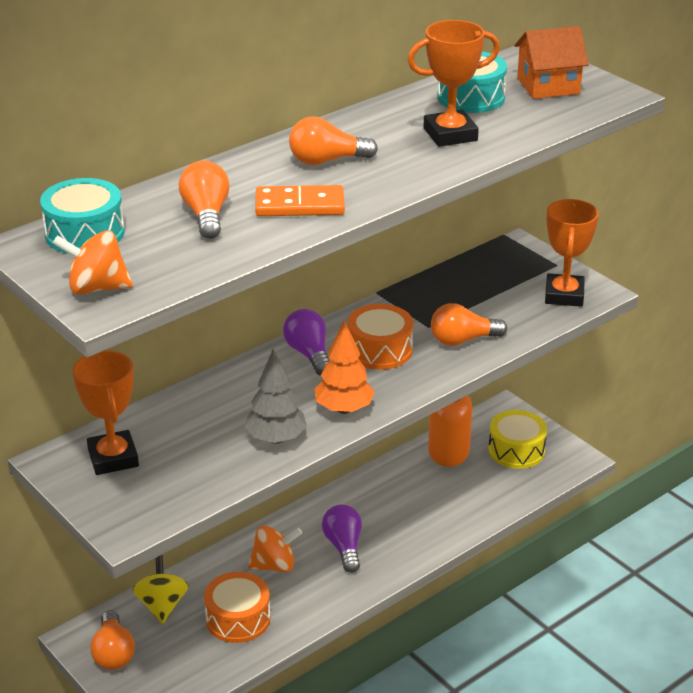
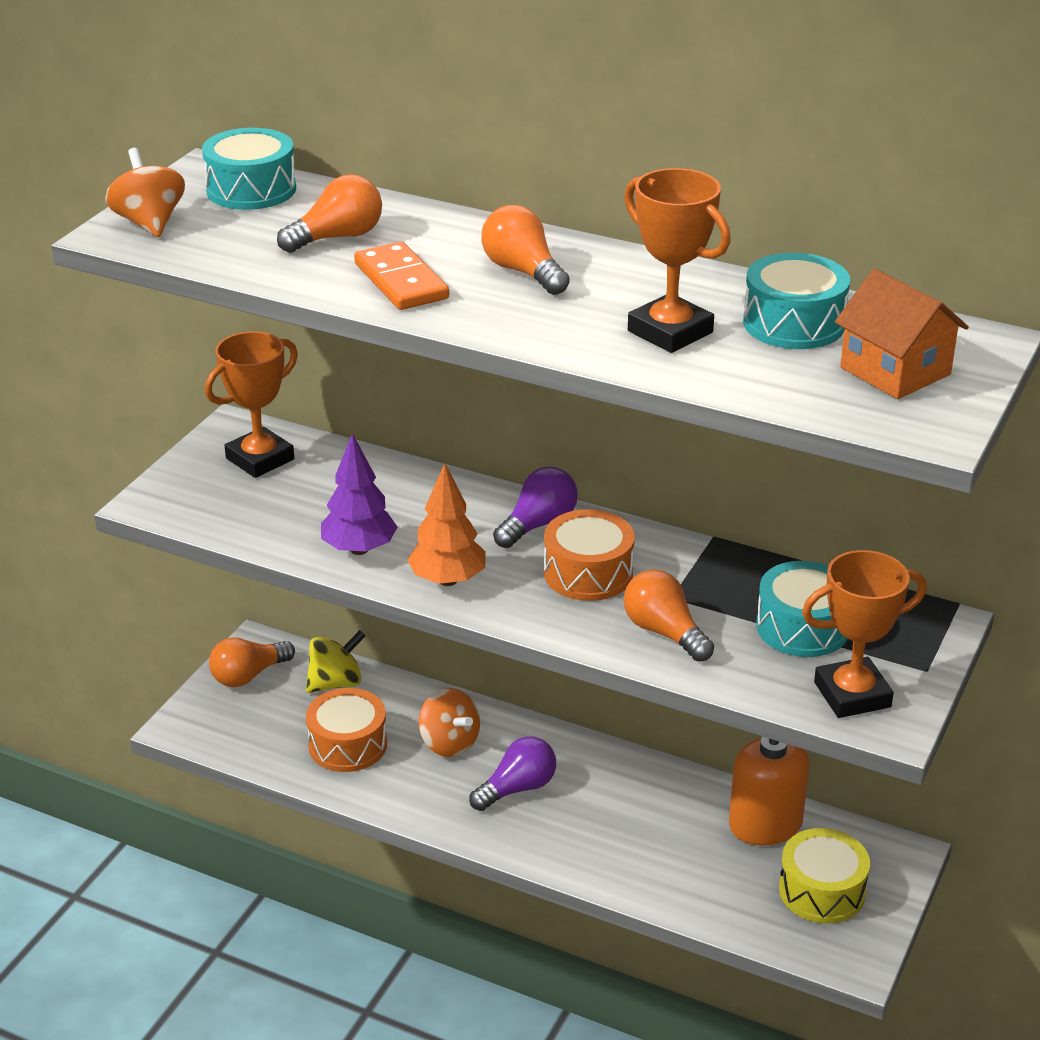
camera: 65 degrees right, 0 degrees up
grey tree [244,349,307,444] -> purple tree [321,433,397,555]
none -> turquoise drum [756,561,848,657]

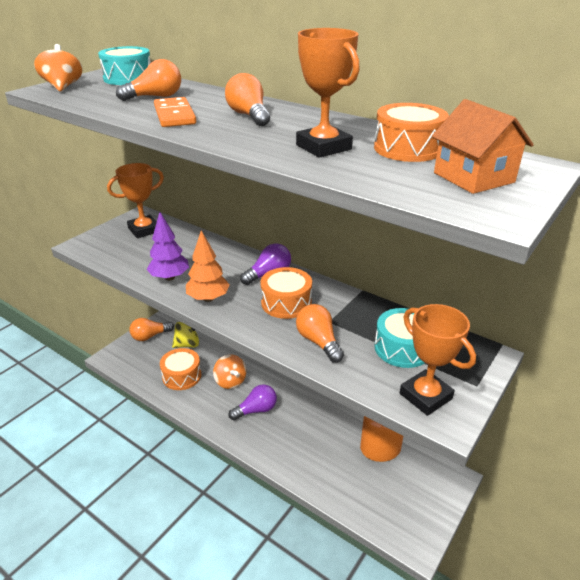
camera: 10 degrees right, 0 degrees up
turquoise drum [743,253,850,349] -> orange drum [374,103,449,162]
yellow drum [779,828,870,923] -> none
orange trophy [802,550,927,718] -> orange trophy turned 60 degrees clockwise [400,304,476,416]

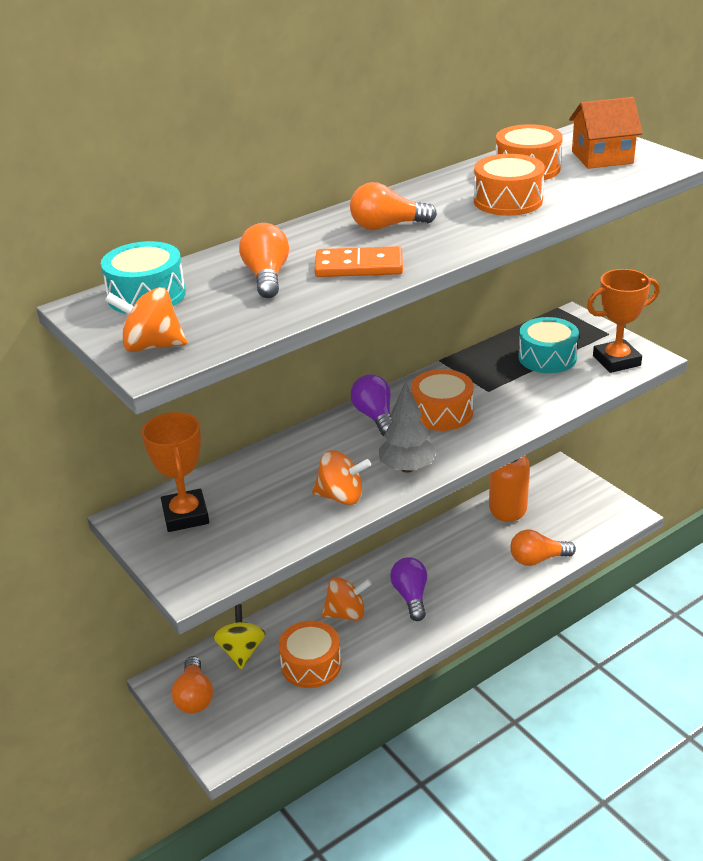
camera: 70 degrees left, 0 degrees up
purple tree [146,212,189,281] -> orange spinning top [312,450,371,505]
orange tree [186,230,230,302] -> grey tree [379,381,437,473]
orange trophy [296,28,360,158] -> orange drum [474,154,545,216]
orange light bulb [296,304,344,363] -> orange light bulb moved to [510,530,576,566]

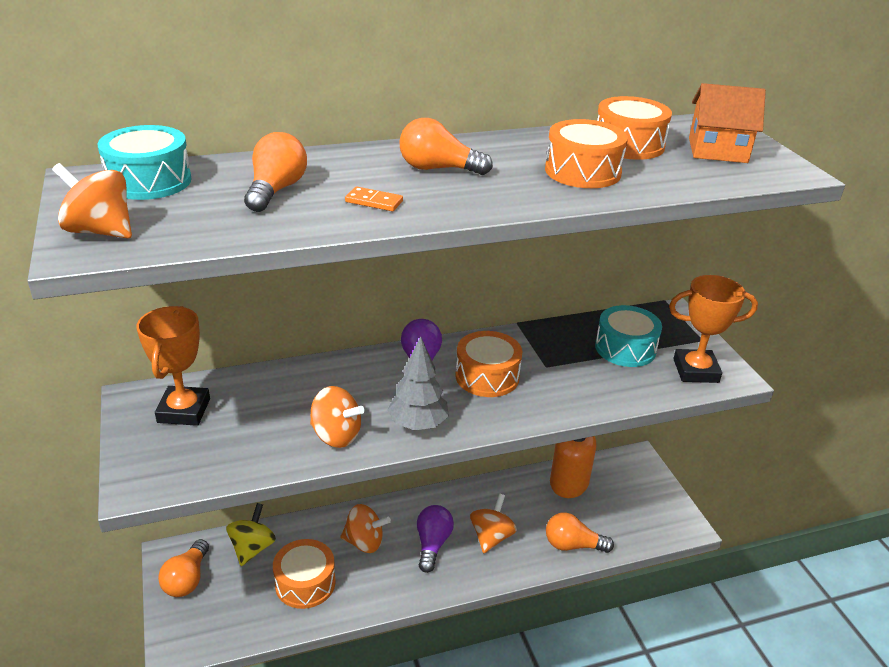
camera: 15 degrees right, 0 degrees up
orange domino [314,246,403,277] -> orange domino [345,187,403,211], size x0.55
none -> orange spinning top [470,494,517,553]

